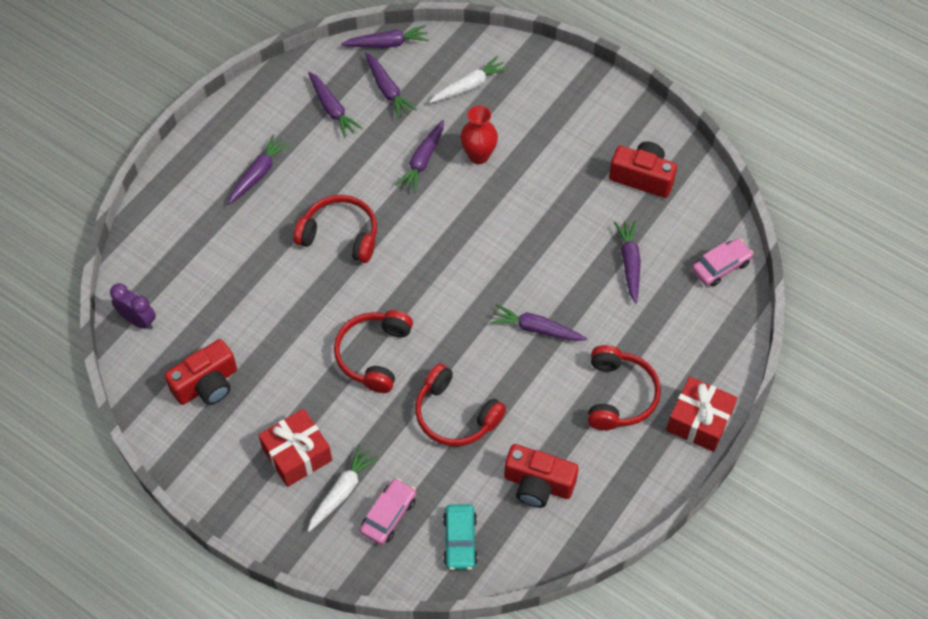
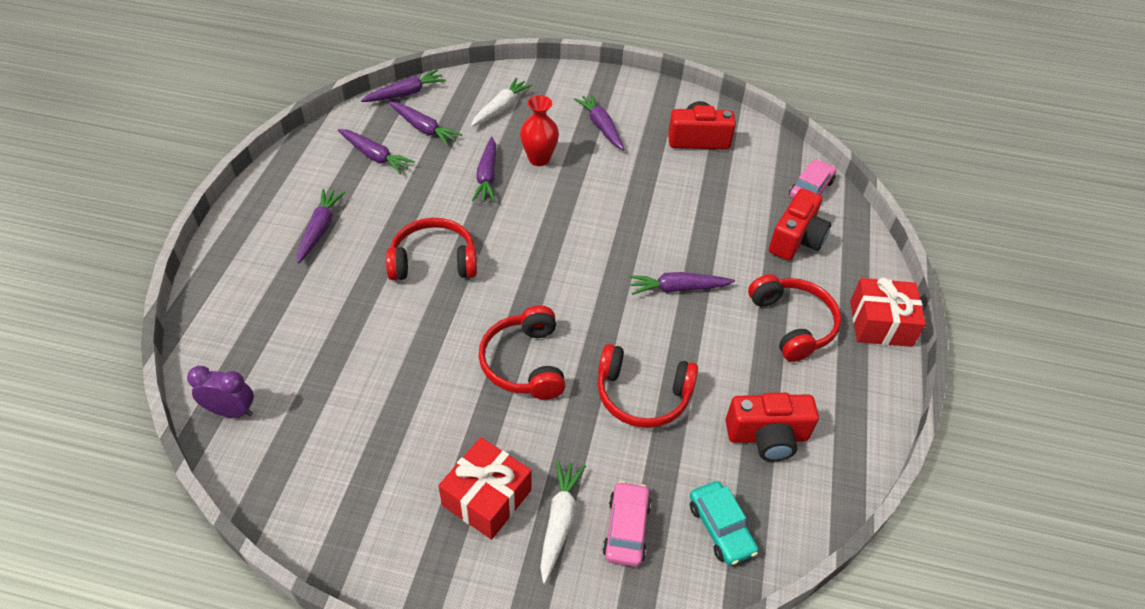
camera: 25 degrees left, 10 degrees down
red camera [164,339,237,405] -> red camera moved to [769,188,831,261]
purple carrot [614,221,641,304] -> purple carrot moved to [574,94,624,150]

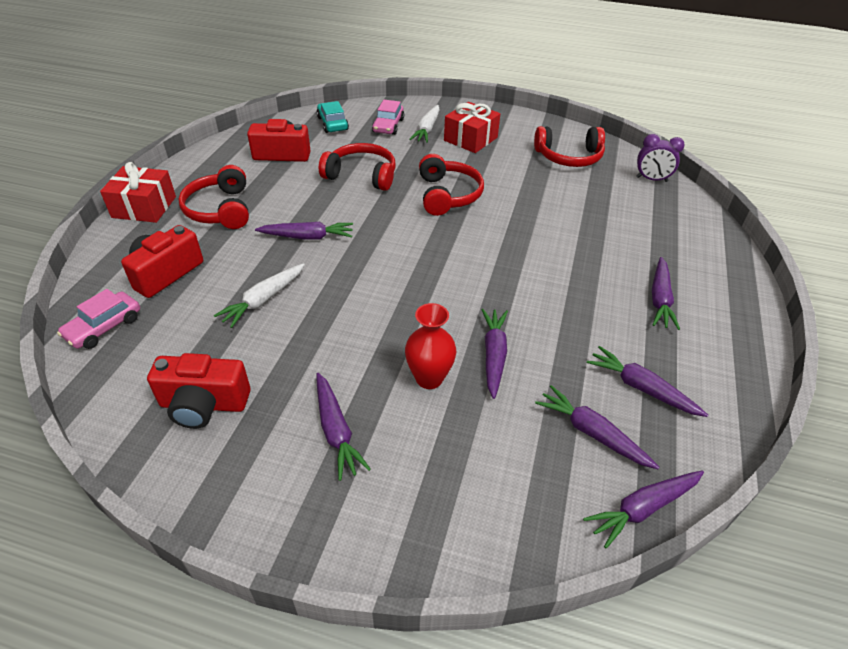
camera: 175 degrees left, 5 degrees down
red headphones [386,218,477,280] -> red headphones moved to [534,126,605,167]
white carrot [471,78,533,127] -> white carrot moved to [214,263,305,328]

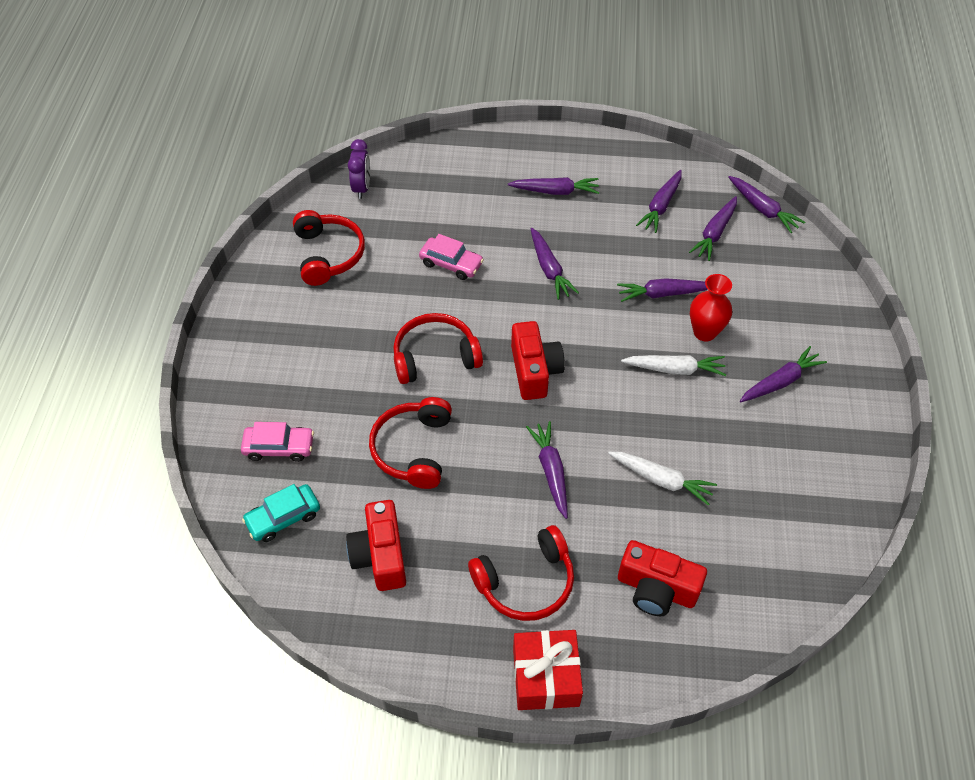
camera: 100 degrees left, 10 degrees up
pink car [57,289,140,349] -> pink car moved to [419,234,484,280]
red camera [147,353,251,429] -> red camera moved to [511,321,565,400]
white carrot [409,105,440,143] -> white carrot moved to [621,355,726,376]
red gift [444,102,500,153] -> none
none -> purple carrot [530,228,579,300]

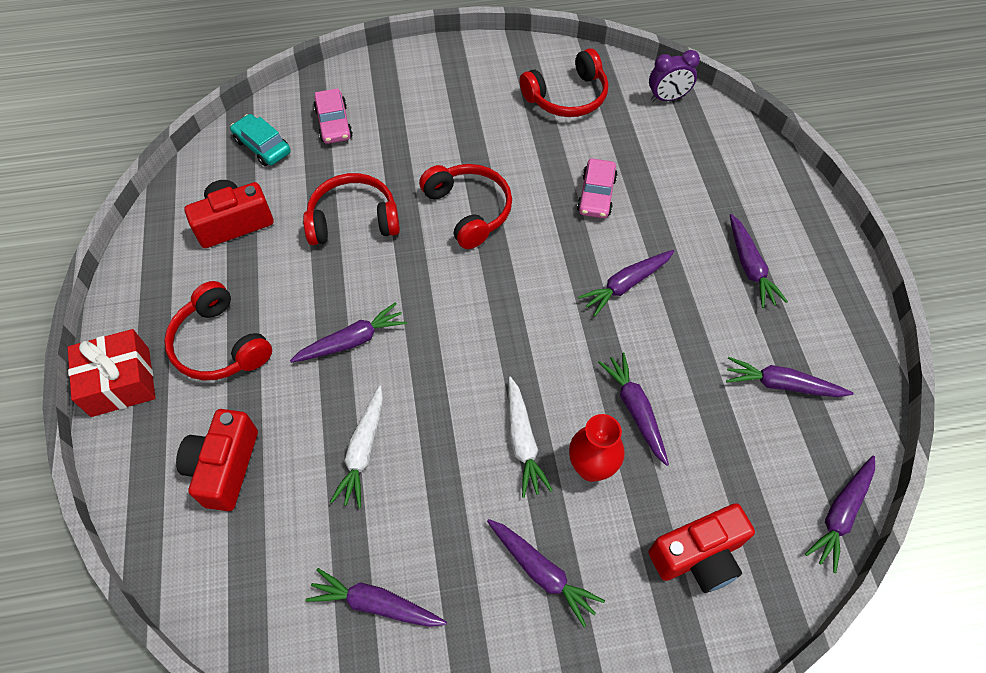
camera: 75 degrees right, 5 degrees up
red camera [511,321,565,400] -> red camera moved to [649,503,755,593]
purple carrot [689,196,737,261] -> purple carrot moved to [305,568,447,627]

